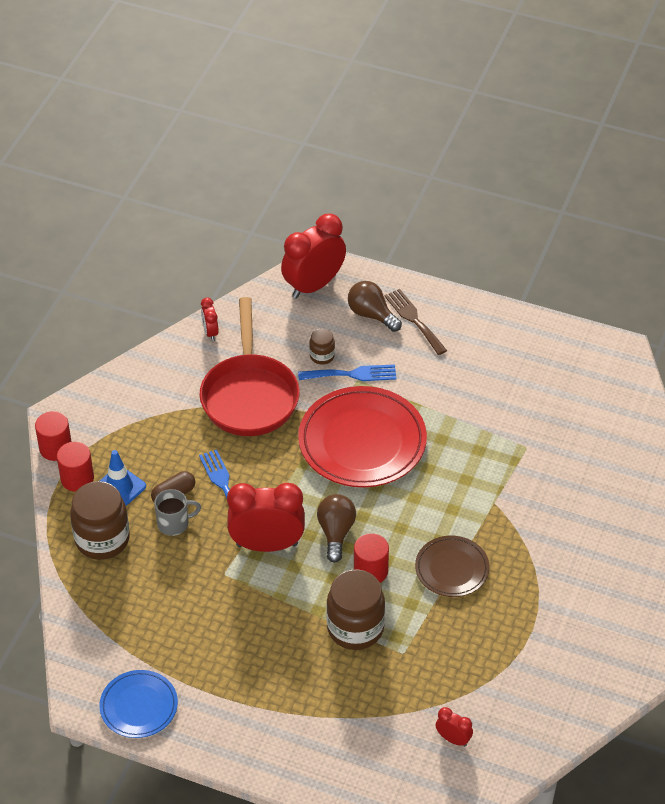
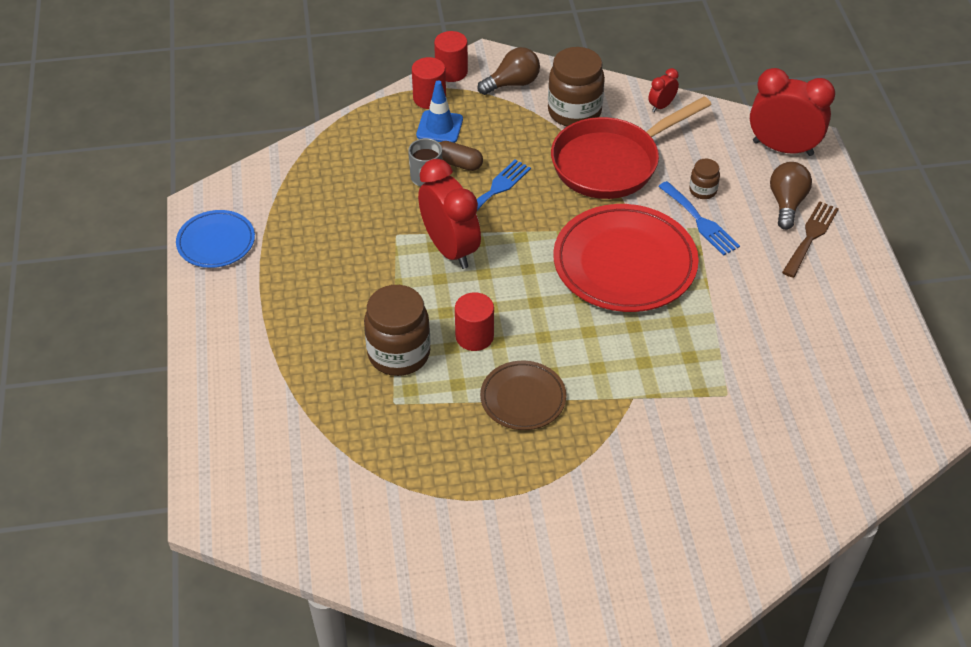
camera: 60 degrees right, 0 degrees up
brown jar [70,481,130,560] -> brown jar moved to [548,47,605,126]
brown light bulb [317,494,356,563] -> brown light bulb moved to [477,47,540,95]
red clock [436,707,473,746] -> none

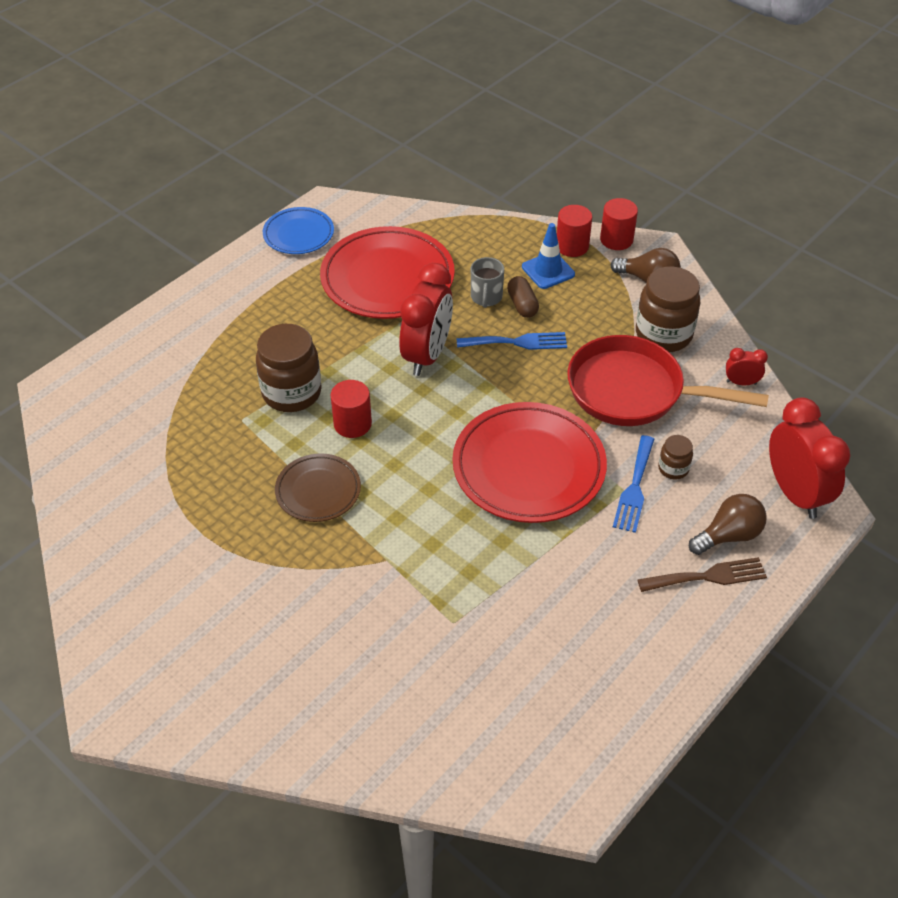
camera: 50 degrees right, 0 degrees up
none -> red plate [320,226,455,319]

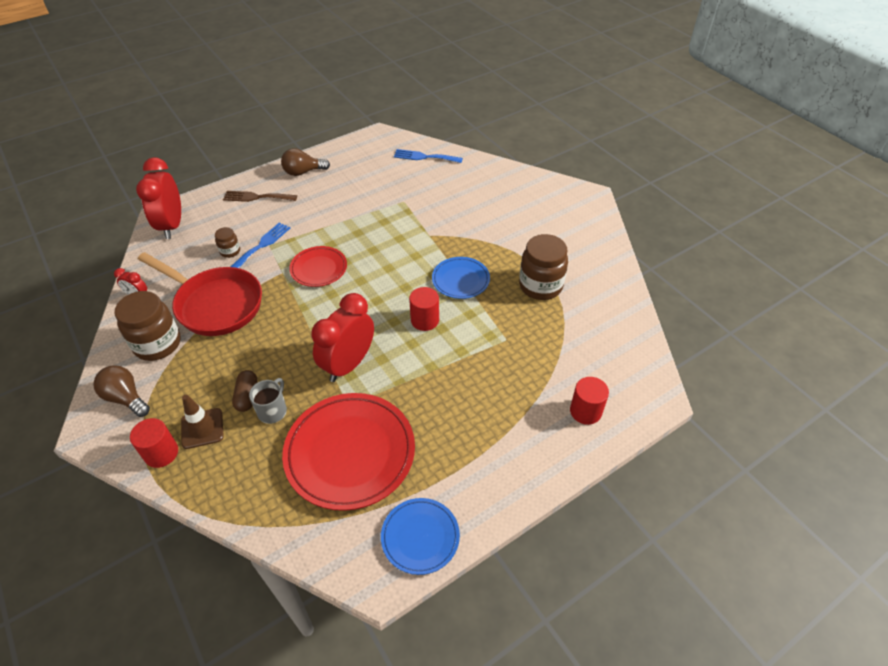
camera: 165 degrees left, 0 degrees up
brown jar [256,324,322,412] -> brown jar moved to [519,234,568,300]
brown plate [275,453,361,522] -> blue plate [432,257,490,299]
red plate [453,402,607,523] -> red plate [289,246,347,287], size x0.55
blue fork [457,332,567,350] -> blue fork moved to [394,149,463,163]
blue traffic cone [522,223,575,289] -> brown traffic cone [181,395,224,449]
red cylinder [600,198,638,250] -> red cylinder moved to [570,377,609,425]
brown light bulb [689,494,767,555] -> brown light bulb moved to [281,148,330,176]

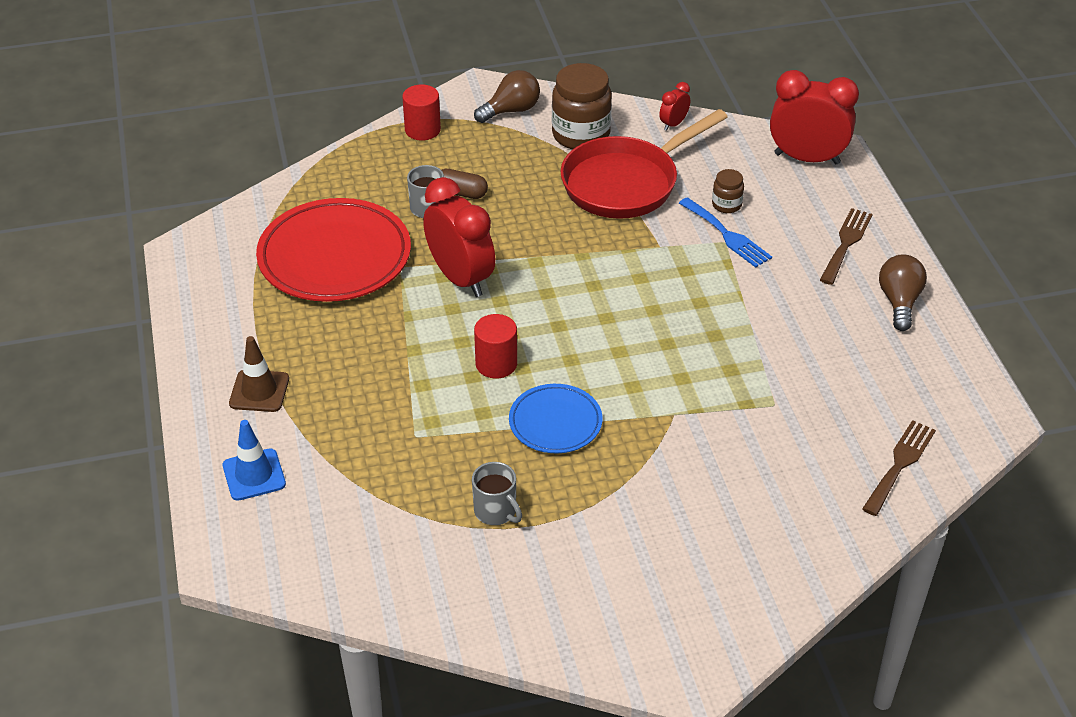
camera: 110 degrees right, 5 degrees down
brown traffic cone [181,395,224,449] -> brown traffic cone moved to [229,336,289,412]
red plate [289,246,347,287] -> none
blue plate [381,498,460,575] -> none
blue fork [394,149,463,163] -> brown fork [862,420,936,516]
brown jar [519,234,568,300] -> grey mug [472,462,522,525]
red cylinder [570,377,609,425] -> blue traffic cone [223,420,286,501]

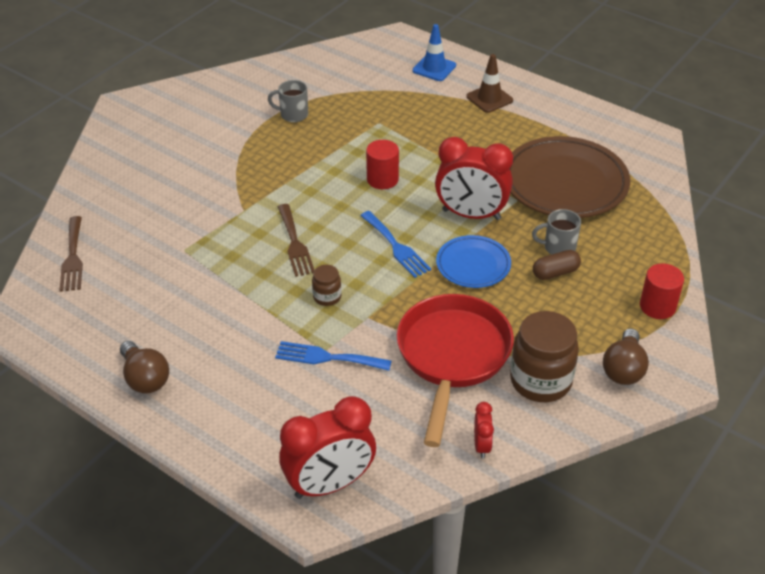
camera: 140 degrees right, 0 degrees up
red plate [256,198,411,302] -> brown plate [510,136,630,218]
blue plate [509,384,602,453] -> blue plate moved to [436,235,511,288]
brown jar [712,169,744,213] -> brown jar moved to [312,265,341,306]
brown fork [820,208,873,285] -> brown fork moved to [278,204,314,277]
none -> blue fork [360,211,431,278]

